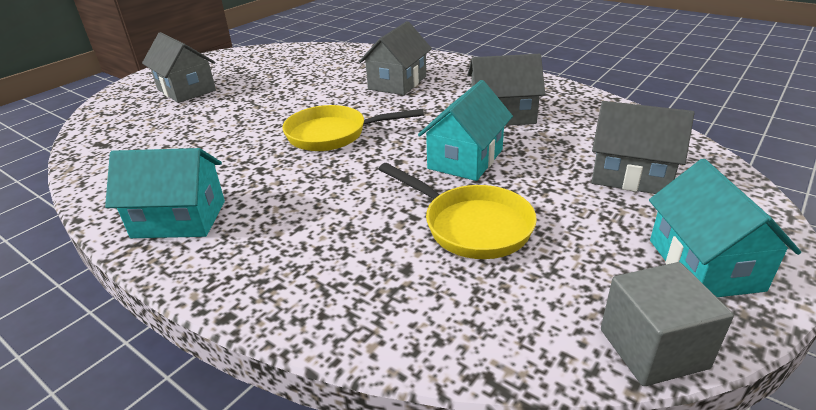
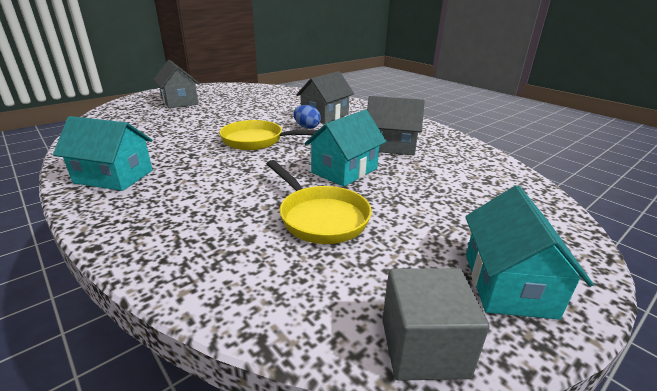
camera: 10 degrees right, 5 degrees down
grey house [591,101,694,194] -> none
none -> blue egg [293,105,321,129]

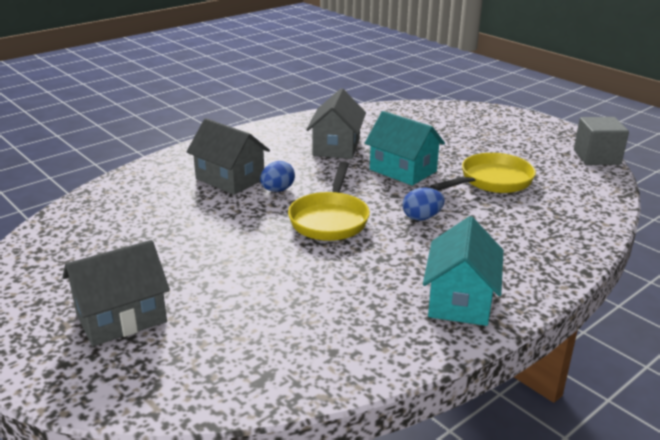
camera: 90 degrees left, 0 degrees up
turquoise house [465,185,594,320] -> none
none -> blue egg [403,188,445,220]

